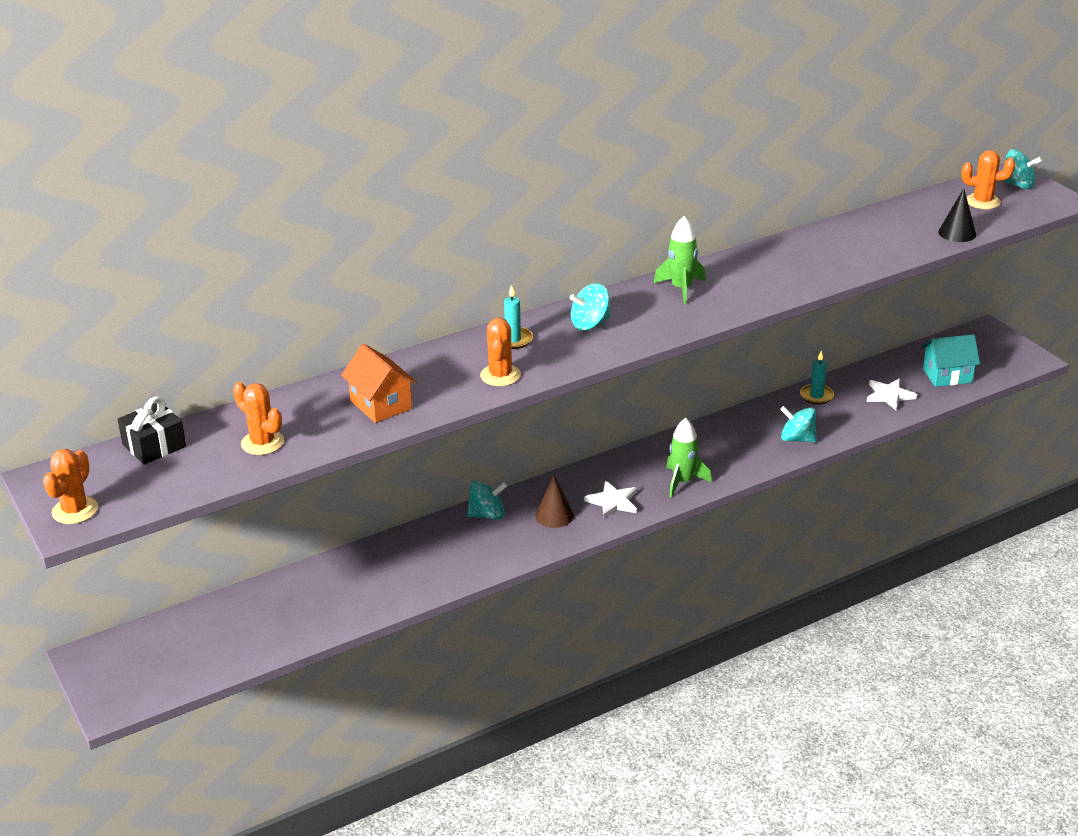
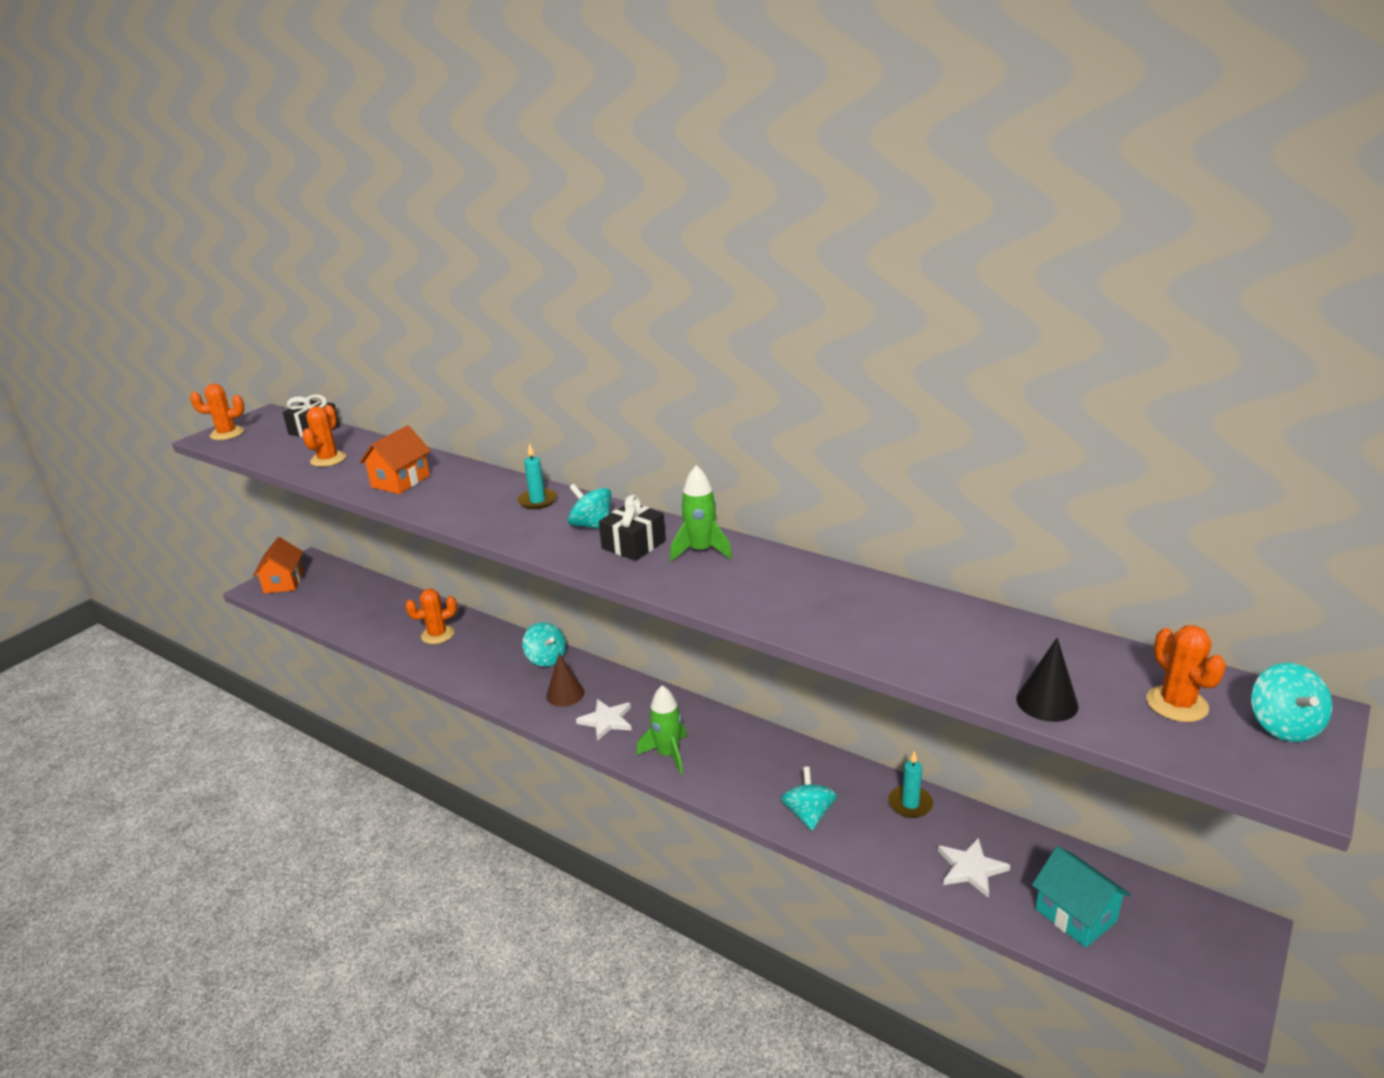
camera: 65 degrees right, 5 degrees down
orange cactus [480,318,521,386] -> orange cactus moved to [405,589,457,644]
none -> orange house [253,537,304,594]
none -> black gift [599,494,666,561]

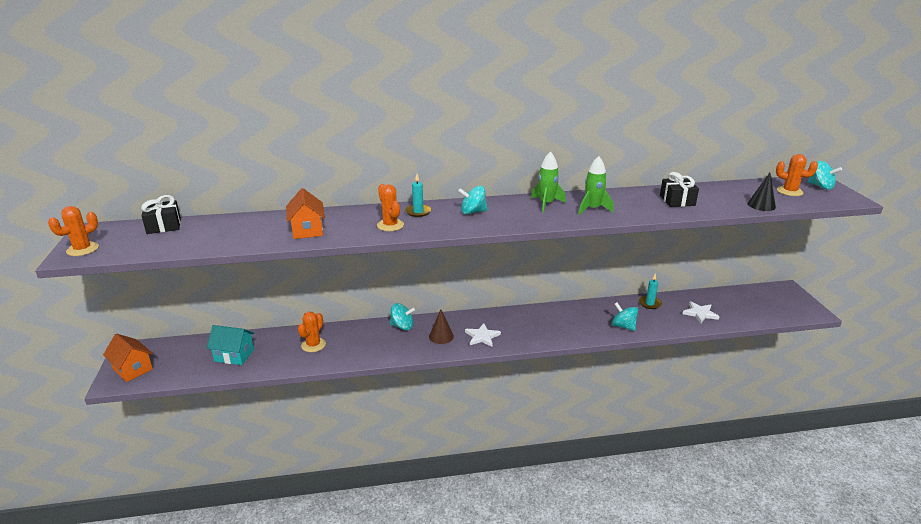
camera: 45 degrees left, 0 degrees up
orange cactus [302,405,346,467] -> orange cactus moved to [377,184,404,231]
black gift [599,494,666,561] -> black gift moved to [660,172,699,207]
green rocket [637,685,687,774] -> green rocket moved to [578,156,614,215]
turquoise house [1032,846,1131,948] -> turquoise house moved to [207,325,255,365]

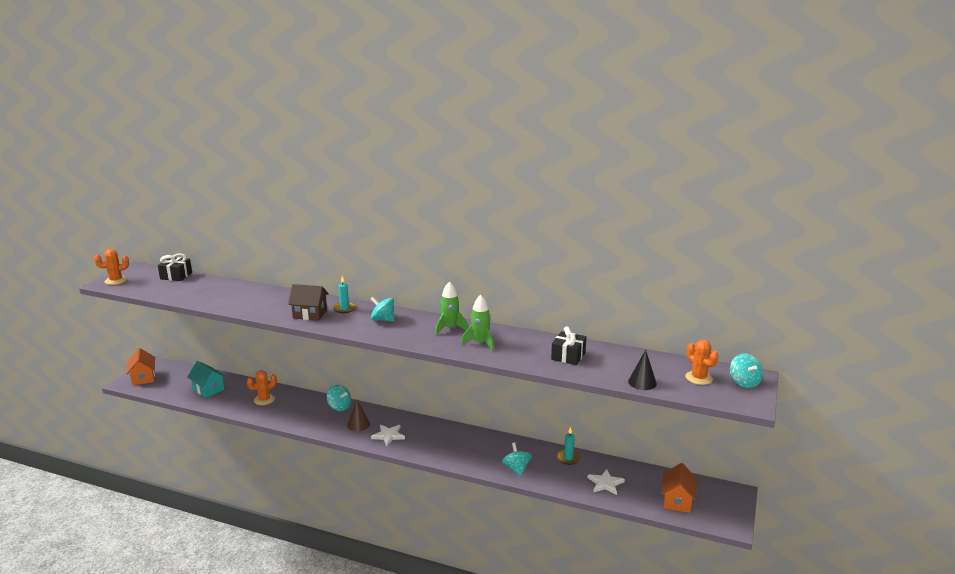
camera: 30 degrees right, 5 degrees down
orange house [286,188,325,239] -> orange house moved to [661,463,697,513]
orange cactus [377,184,404,231] -> brown house [288,284,329,321]

